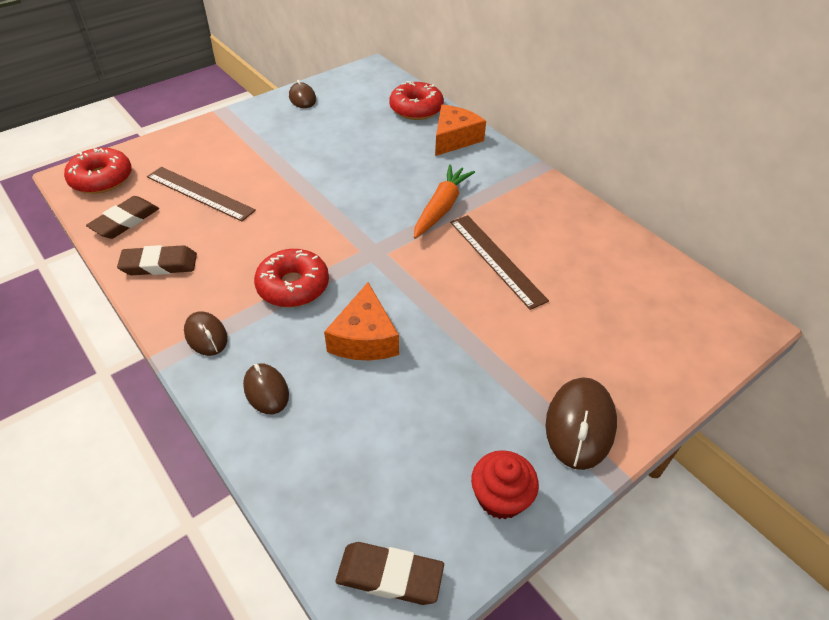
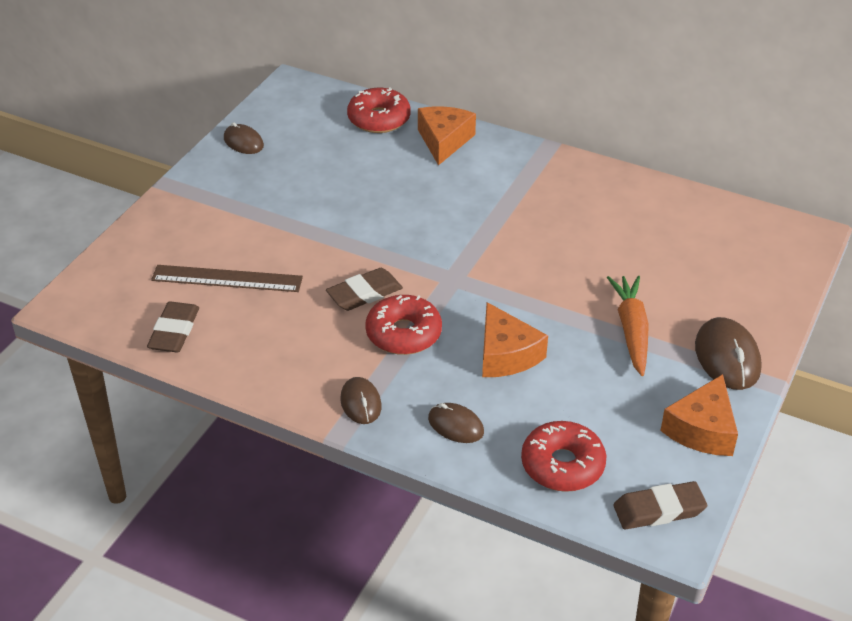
camera: 25 degrees left, 5 degrees down
red donut [64,148,132,194] -> red donut moved to [521,421,606,492]
brown eraser [117,245,197,275] -> brown eraser moved to [326,268,403,311]
brown mouse [184,311,228,356] -> brown mouse turned 45 degrees clockwise [340,377,382,424]
orange carrot [414,164,475,239] -> orange carrot moved to [607,276,649,376]
brown ruler [450,215,549,310] -> none
red cupcake [471,450,539,519] -> orange cheese [660,374,738,456]

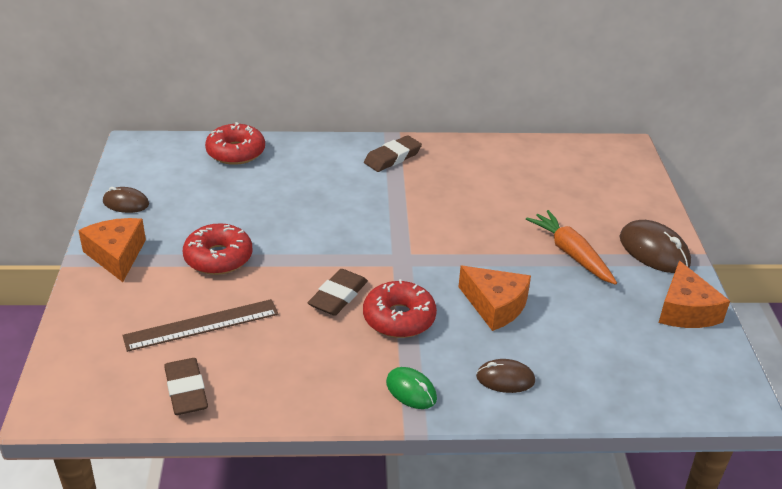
camera: 30 degrees left, 5 degrees down
brown mouse [340,377,382,424] -> green mouse [386,367,437,409]
orange cheese [418,106,476,165] -> orange cheese moved to [78,218,146,282]
red donut [521,421,606,492] -> red donut moved to [183,223,252,275]
brown eraser [613,481,707,529] -> brown eraser moved to [364,135,422,172]

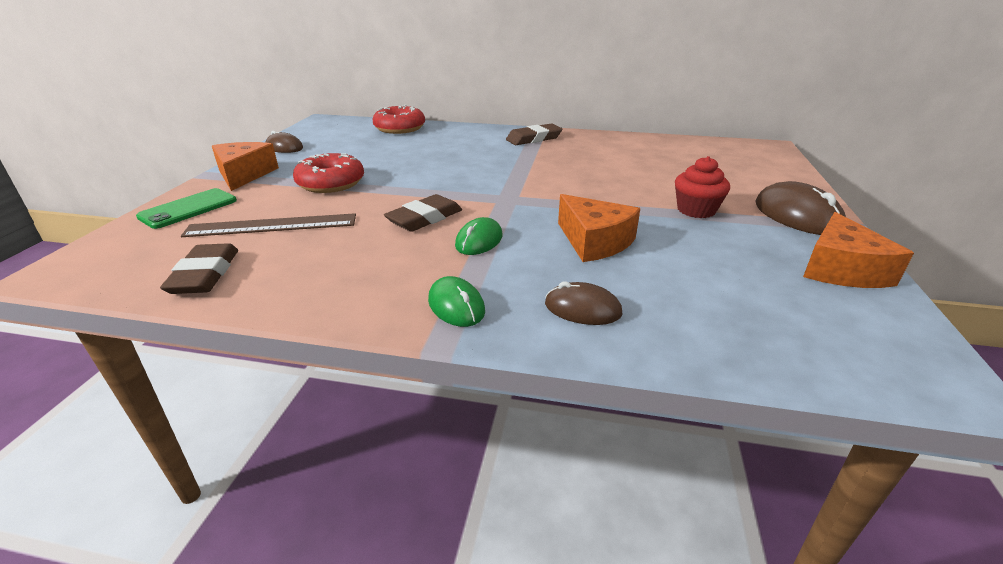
camera: 15 degrees right, 5 degrees down
red donut [363,279,437,338] -> green mouse [455,217,503,255]
orange carrot [526,210,617,285] -> red cupcake [675,156,730,218]
none -> green phone [136,188,237,229]

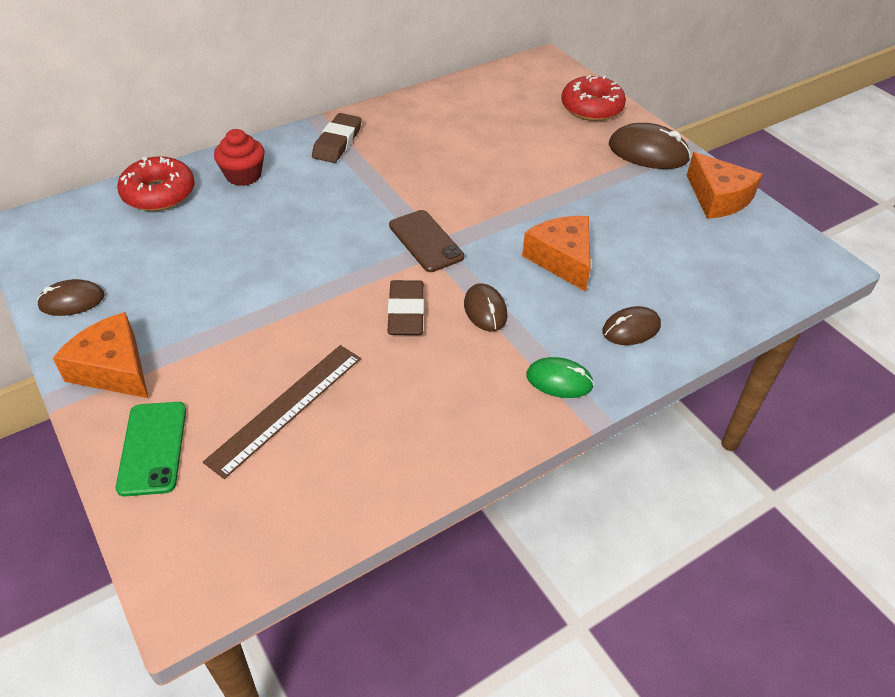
camera: 45 degrees left, 15 degrees up
brown eraser [160,243,238,294] -> none
red donut [293,153,364,193] -> red donut moved to [561,75,626,121]
green mouse [455,217,503,255] -> brown mouse [464,283,508,332]
orange cheese [558,194,640,262] -> orange cheese turned 120 degrees counterclockwise [522,216,591,292]
red cupcake [675,156,730,218] -> red cupcake moved to [214,129,265,186]
none -> brown phone [389,210,464,272]

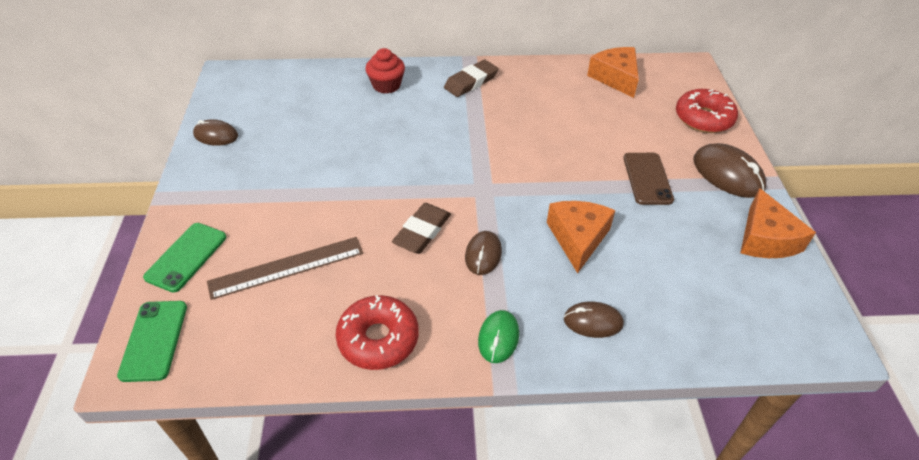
camera: 30 degrees right, 0 degrees up
orange cheese [53,312,148,398] -> orange cheese moved to [587,47,639,98]
red donut [117,156,195,211] -> red donut moved to [336,295,419,370]
brown phone [389,210,464,272] -> brown phone moved to [623,153,674,205]
green mouse [526,357,594,398] -> green mouse turned 60 degrees clockwise [478,310,519,363]
none -> green phone [117,301,187,382]

